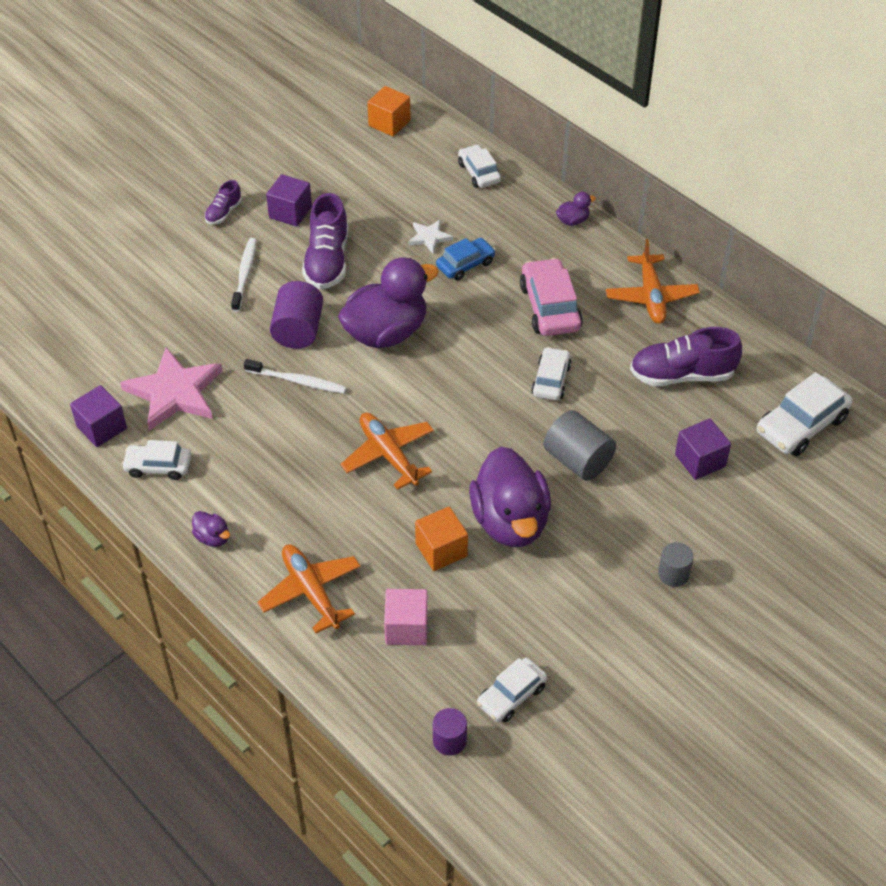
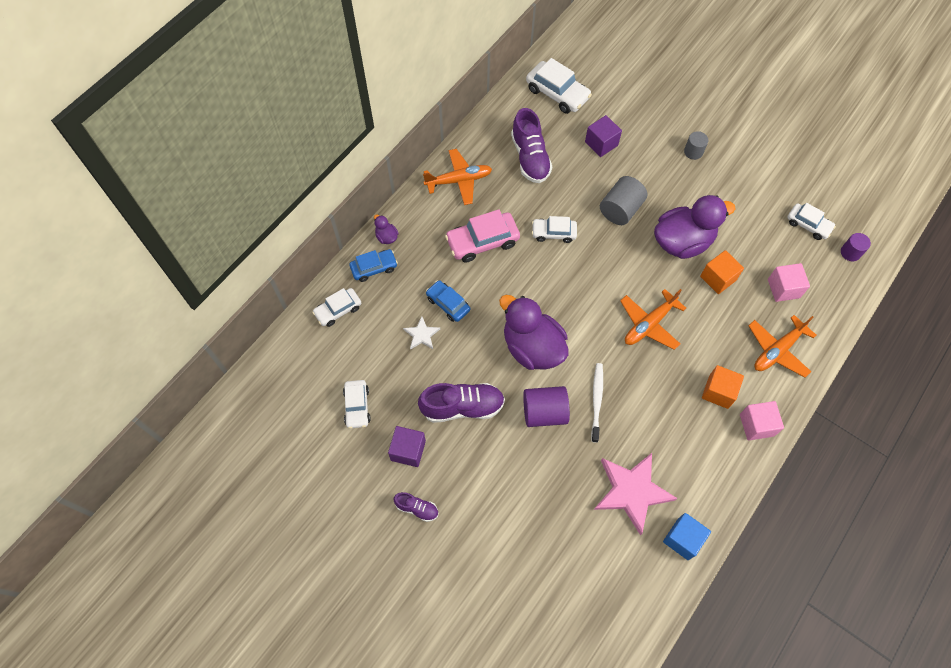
camera: 100 degrees left, 15 degrees up
purple cube [70,385,127,447] -> blue cube [663,513,711,560]
white car [121,440,191,480] -> white car moved to [343,380,371,429]
purple duck [192,511,230,547] -> pink cube [740,401,784,440]
white toothbrush [231,238,256,312] -> none
orange cube [367,86,411,136] -> orange cube moved to [702,365,744,409]
none -> blue car [349,249,398,282]

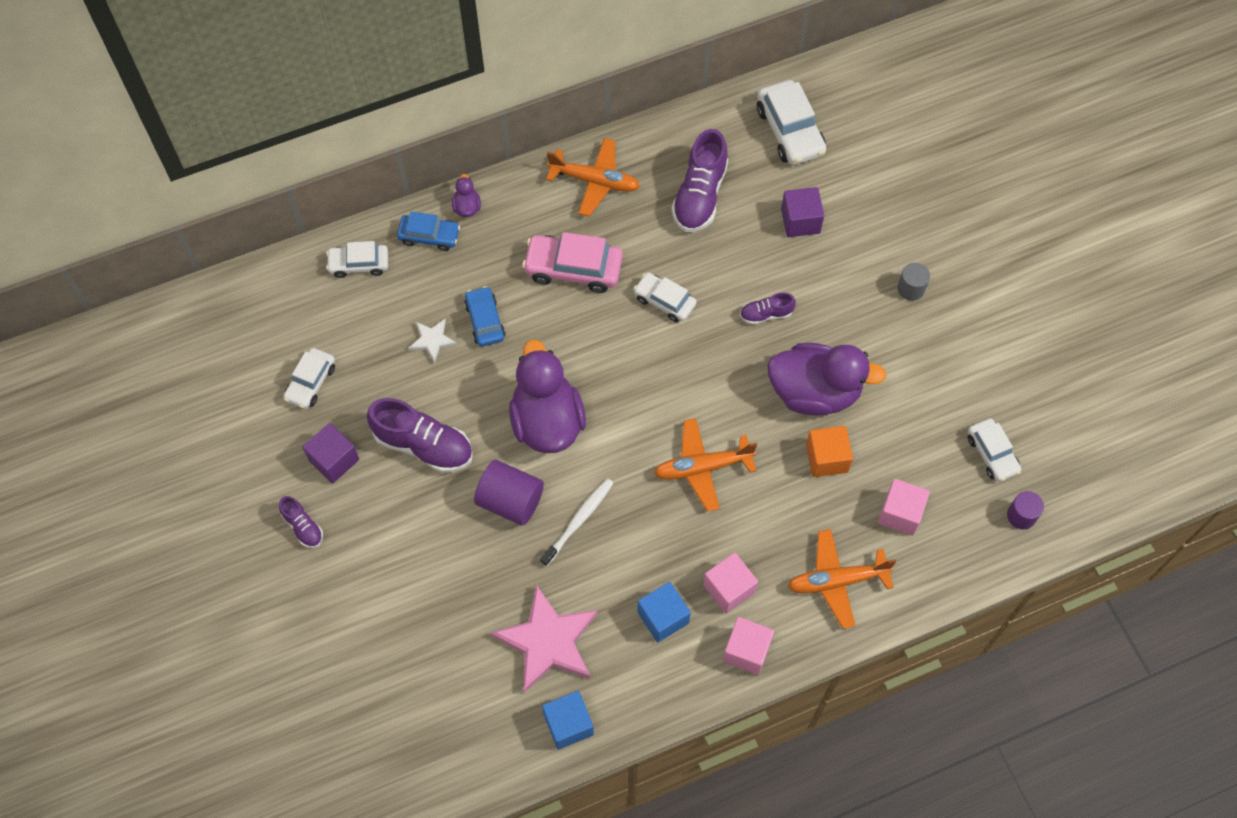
camera: 30 degrees right, 0 degrees up
grey cylinder [600,176,647,225] -> purple shoe [740,292,796,325]
orange cube [702,365,744,409] -> pink cube [703,553,758,614]
none -> blue cube [637,582,691,642]

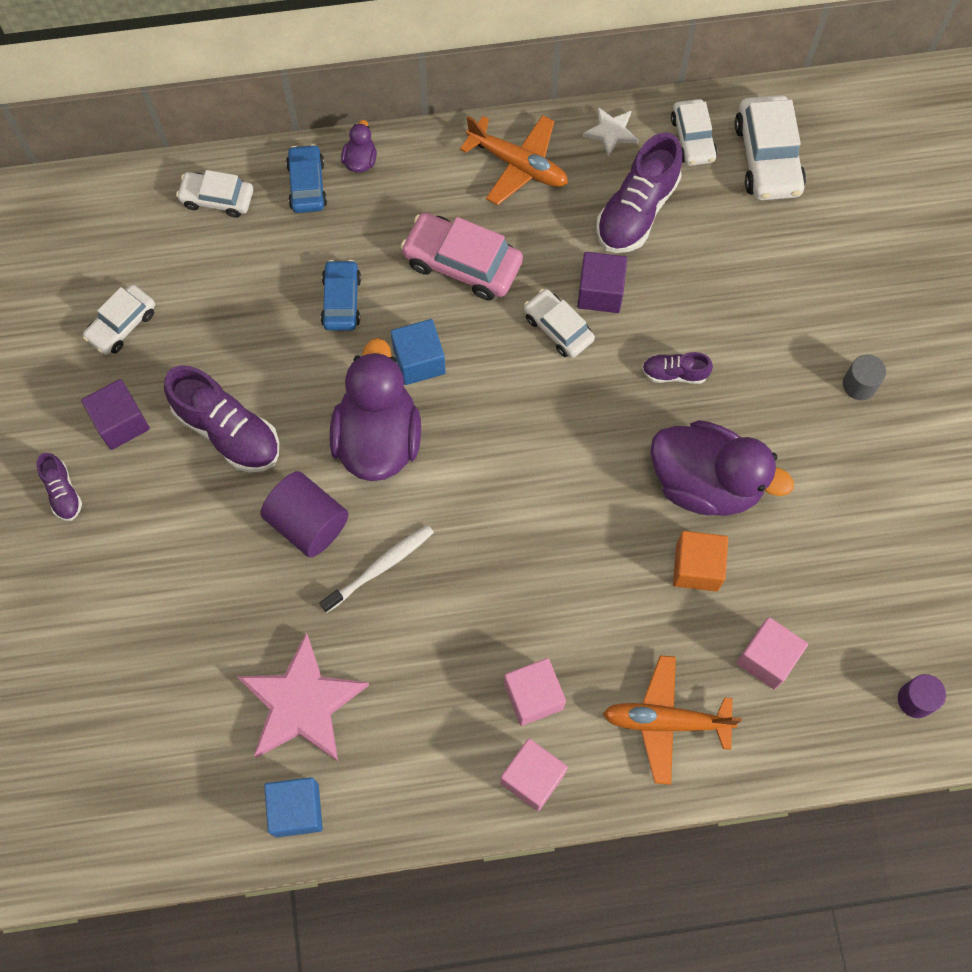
camera: 15 degrees right, 5 degrees up
blue car [397,212,460,251] -> blue car turned 120 degrees counterclockwise [286,144,327,213]
white star [408,319,457,363] -> white star moved to [583,107,639,157]
blue cube [637,582,691,642] -> blue cube moved to [390,319,446,385]
orange plane [654,418,757,512] -> none
purple cube [781,187,824,237] -> purple cube moved to [577,252,627,313]
white car [968,418,1021,482] -> white car moved to [671,99,717,166]

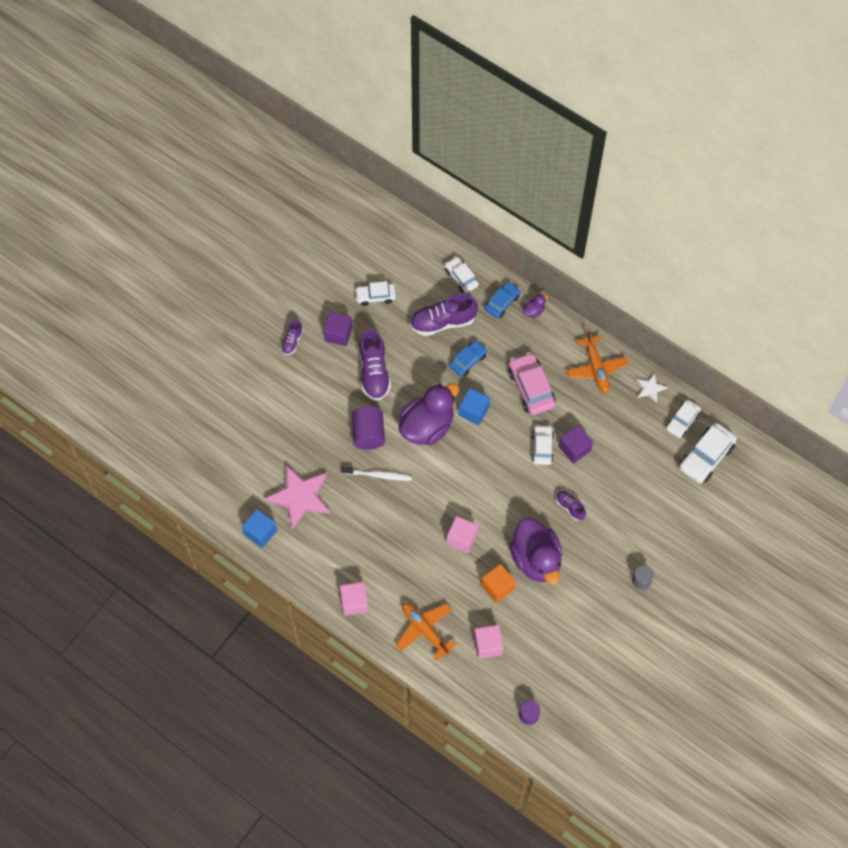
camera: 45 degrees right, 5 degrees down
pink cube [504,658,566,726] -> pink cube moved to [447,516,478,553]
purple shoe [596,132,683,253] -> purple shoe moved to [410,294,478,336]

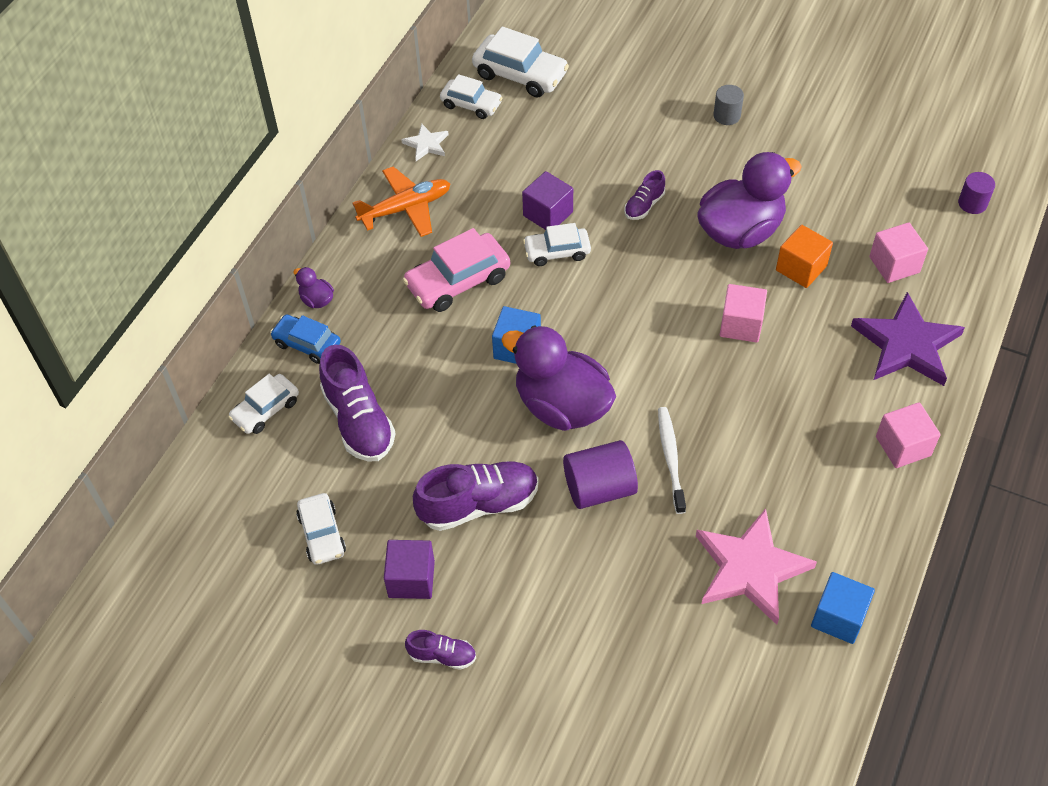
camera: 100 degrees left, 10 degrees down
orange plane [396,603,457,661] -> purple star [851,292,965,386]
blue car [449,340,488,376] -> none

